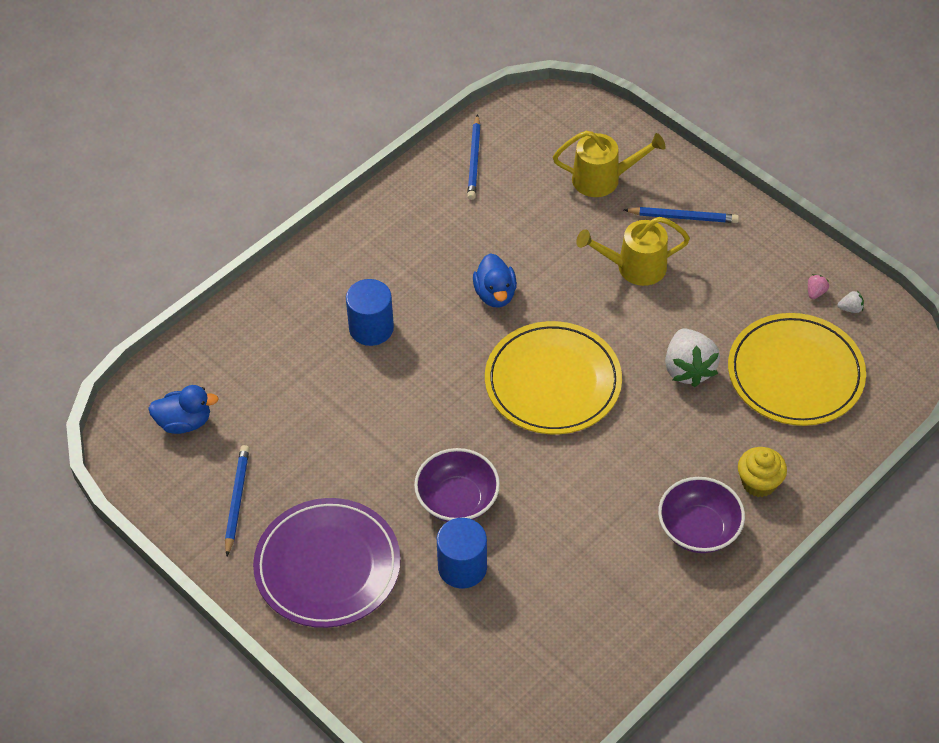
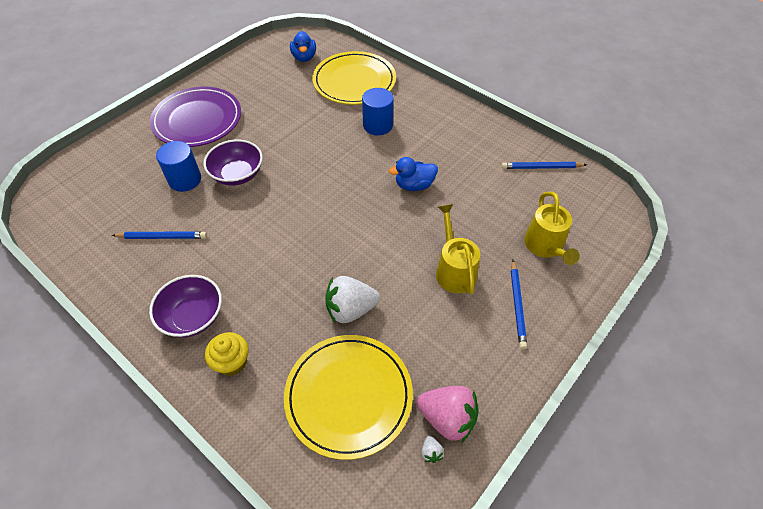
camera: 85 degrees right, 0 degrees up
blue pencil [225,445,249,556] -> blue pencil moved to [112,232,207,239]
yellow plate [485,321,622,434] -> yellow plate moved to [312,51,396,105]
pink strawberry [808,274,829,299] -> pink strawberry [417,386,479,442], size x2.42

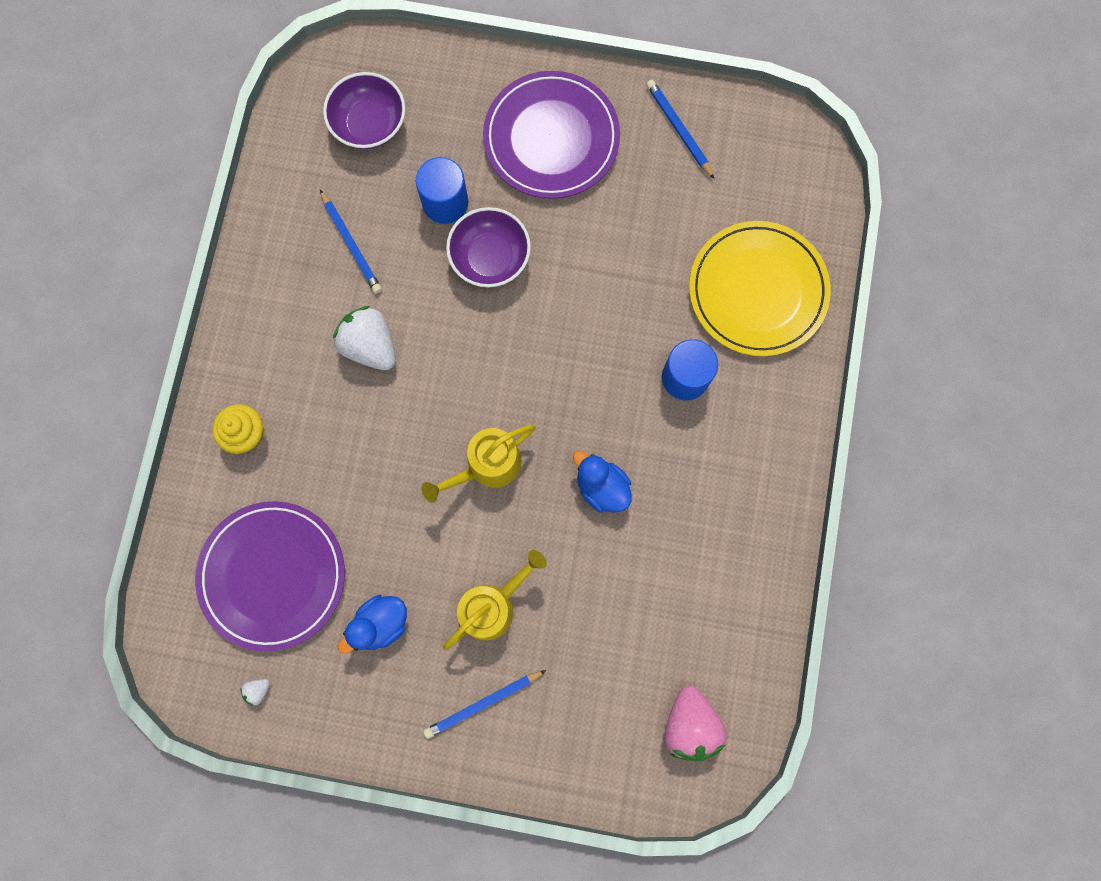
camera: 60 degrees right, 25 degrees up
purple bowl [149,275,222,338] -> purple bowl moved to [323,72,405,149]
yellow plate [284,335,413,460] -> purple plate [195,501,345,652]
blue duck [290,31,316,62] -> blue duck moved to [338,595,407,653]
white strawberry [325,276,380,324] -> white strawberry moved to [333,306,396,370]
pink strawberry [417,386,479,442] -> pink strawberry moved to [664,686,727,761]
blue pencil [501,162,587,169] -> blue pencil moved to [646,80,714,179]
yellow watering can [524,191,580,265] -> yellow watering can moved to [422,424,536,503]

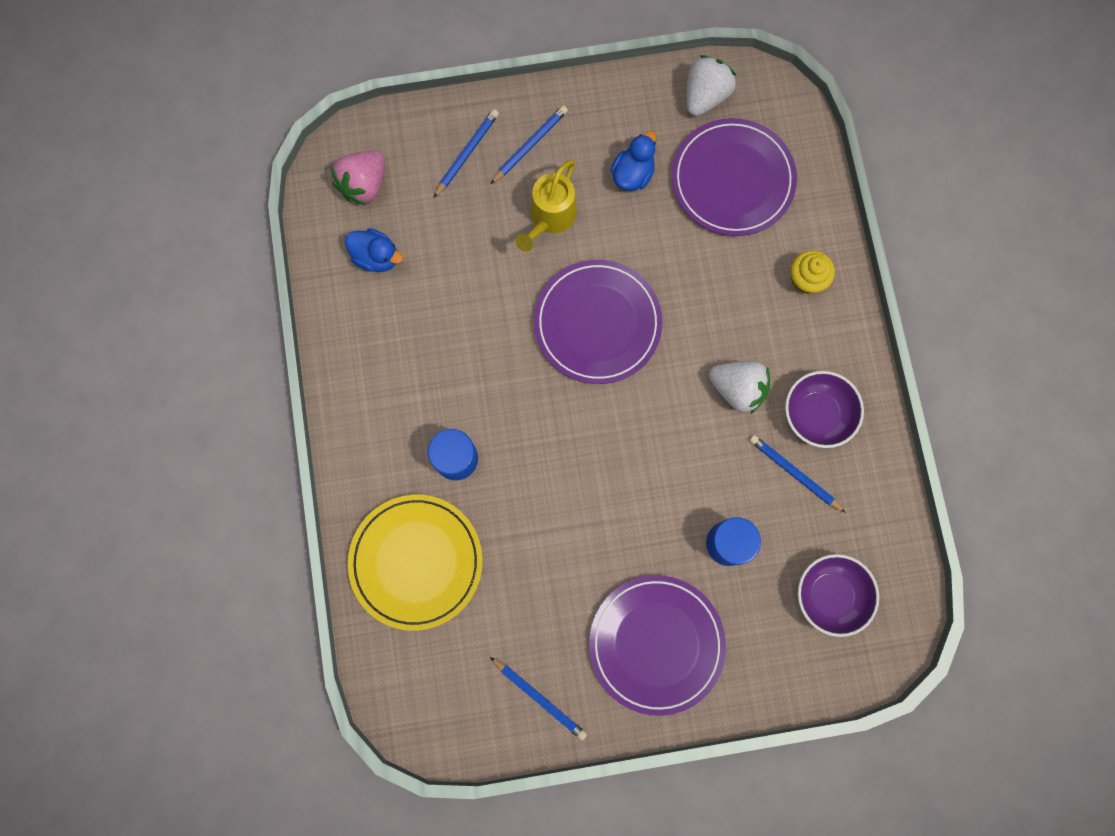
camera: 160 degrees right, 0 degrees up
white strawberry [240,679,270,706] -> white strawberry [686,55,736,116], size x2.42
yellow watering can [422,424,536,503] -> purple plate [534,260,662,384]
purple bowl [446,207,531,288] -> purple bowl moved to [785,371,864,448]
blue duck [573,451,632,513] -> blue duck moved to [345,228,403,272]
pink strawberry [664,686,727,761] -> pink strawberry turned 120 degrees counterclockwise [331,151,385,206]
none -> blue pencil [433,109,499,198]

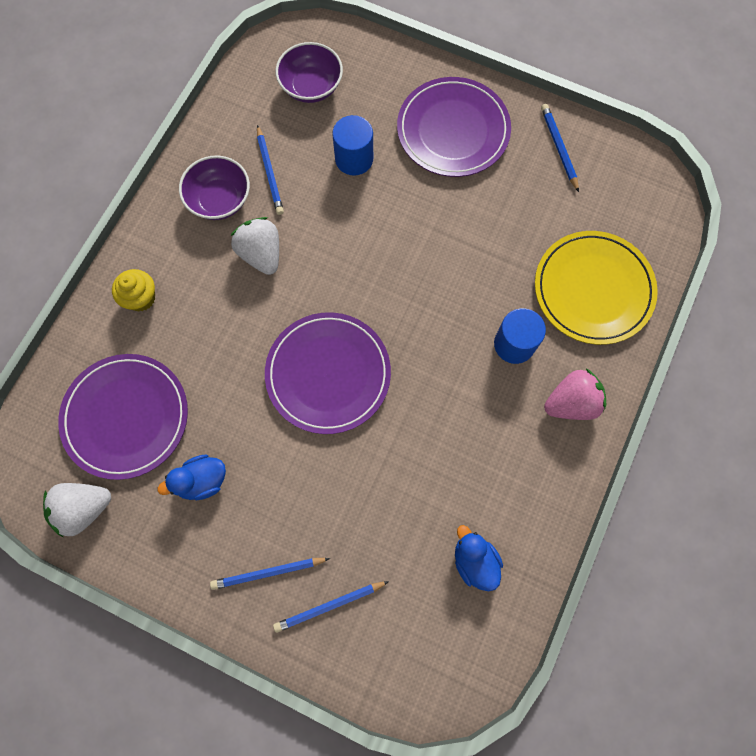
camera: 145 degrees left, 5 degrees down
pink strawberry [331,151,385,206] -> pink strawberry moved to [544,368,606,420]
yellow watering can [516,160,577,252] -> none

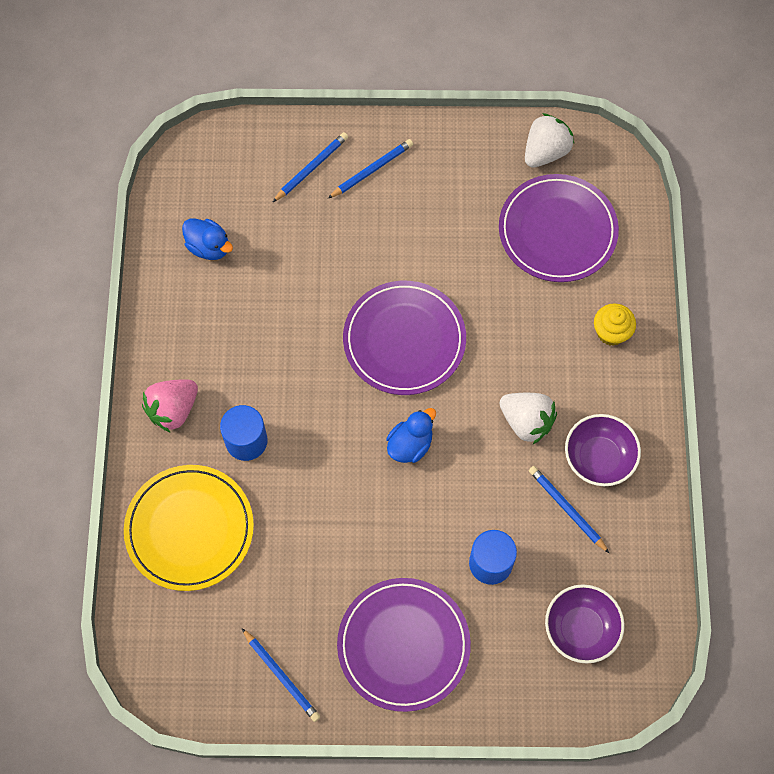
camera: 155 degrees right, 5 degrees down
blue duck [158,455,226,500] -> blue duck moved to [386,408,436,463]

